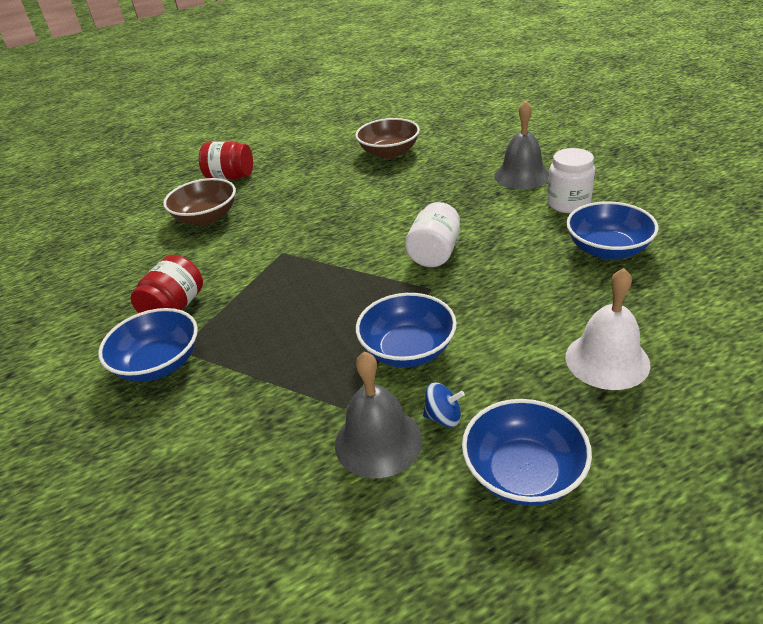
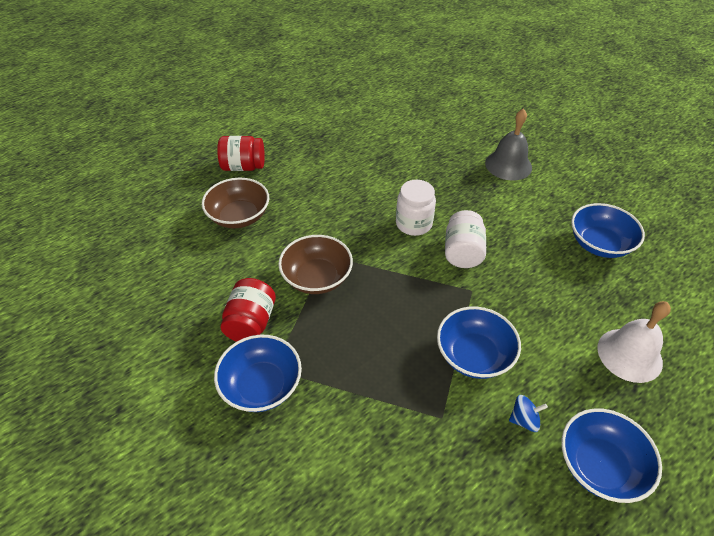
camera: 15 degrees left, 10 degrees up
grey bell [335,351,422,478] -> none
brown bowl [355,118,420,159] -> brown bowl moved to [278,235,353,294]
white jar [547,148,595,213] -> white jar moved to [396,180,436,236]

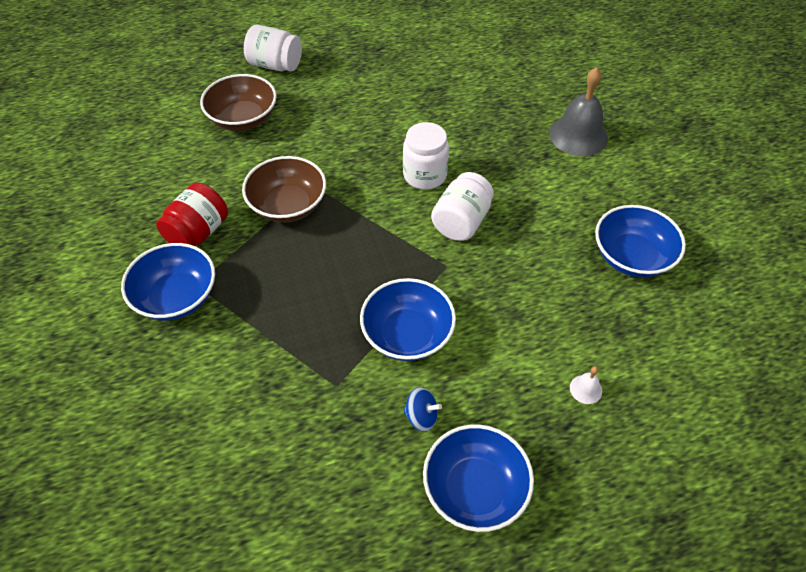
camera: 20 degrees right, 5 degrees up
red jar [217,136,265,171] -> white jar [244,24,302,72]
white bell [597,301,671,383] -> white bell [570,366,602,404], size x0.43

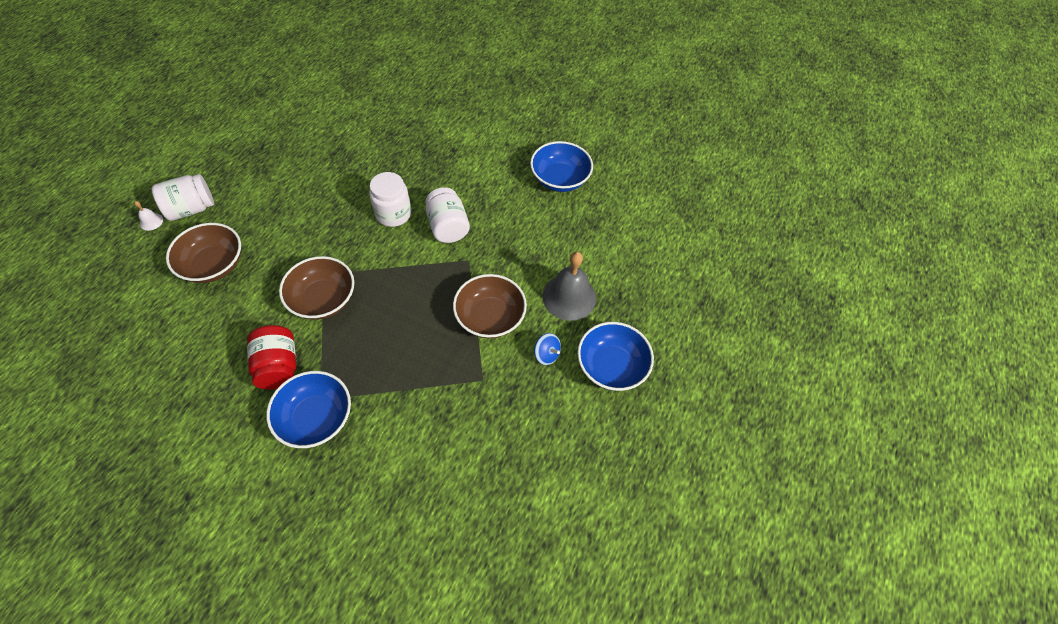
camera: 50 degrees left, 5 degrees up
blue bowl [360,278,456,361] -> brown bowl [453,274,527,338]
blue spinning top [404,387,442,432] -> blue spinning top turned 75 degrees clockwise [534,333,561,365]
grey bell [549,67,608,156] -> grey bell moved to [542,252,596,321]
white bell [570,366,602,404] -> white bell moved to [134,201,163,231]

